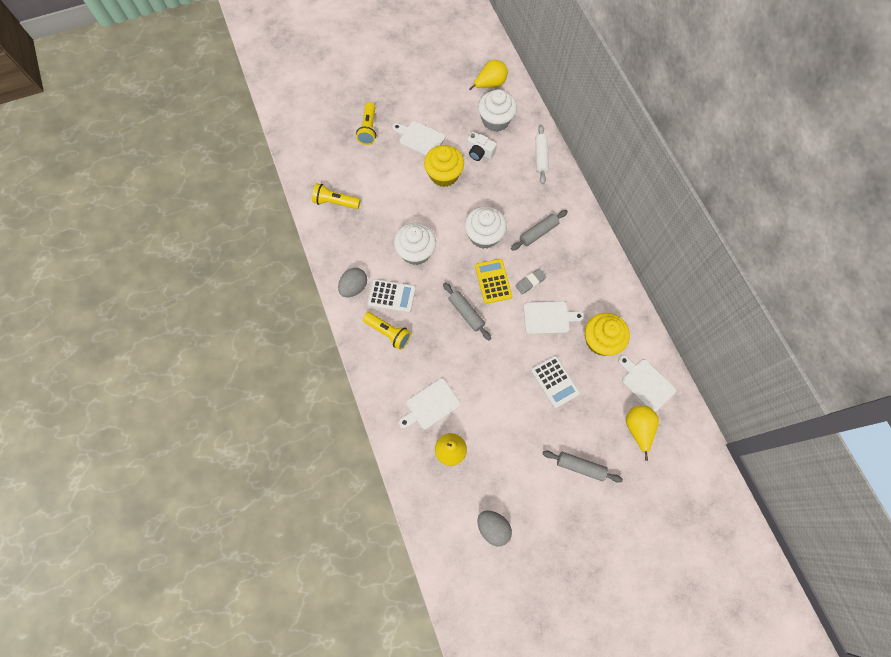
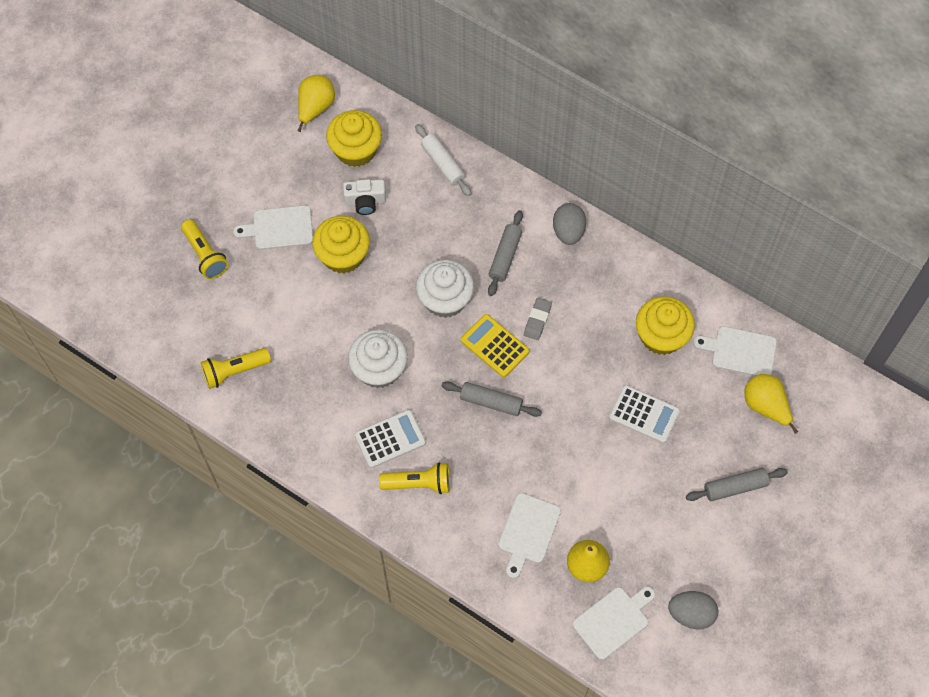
camera: 35 degrees left, 5 degrees down
grey egg [338,268,367,297] -> grey egg moved to [553,203,586,245]
white cupcake [478,89,517,132] -> yellow cupcake [326,110,382,167]
white cutting board [523,301,584,334] -> white cutting board moved to [573,586,655,660]

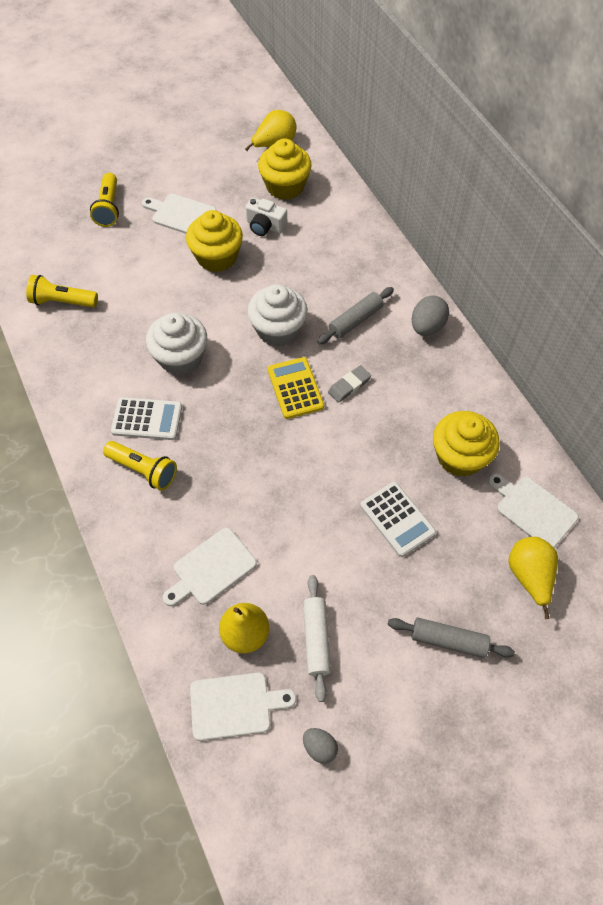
camera: 30 degrees right, 5 degrees down
white rolling pin [415,124,471,196] -> white rolling pin moved to [303,575,331,702]
grey rolling pin [442,382,542,417] -> none
grey egg [668,591,718,629] -> grey egg [303,728,338,764], size x0.63

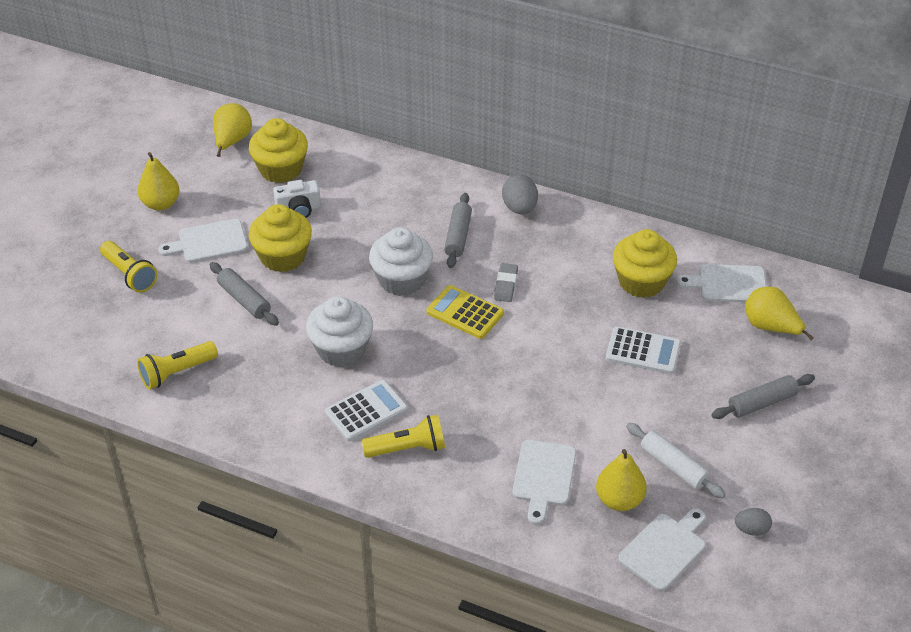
camera: 40 degrees left, 15 degrees down
none -> yellow pear [138,152,180,210]
none -> grey rolling pin [209,262,279,326]

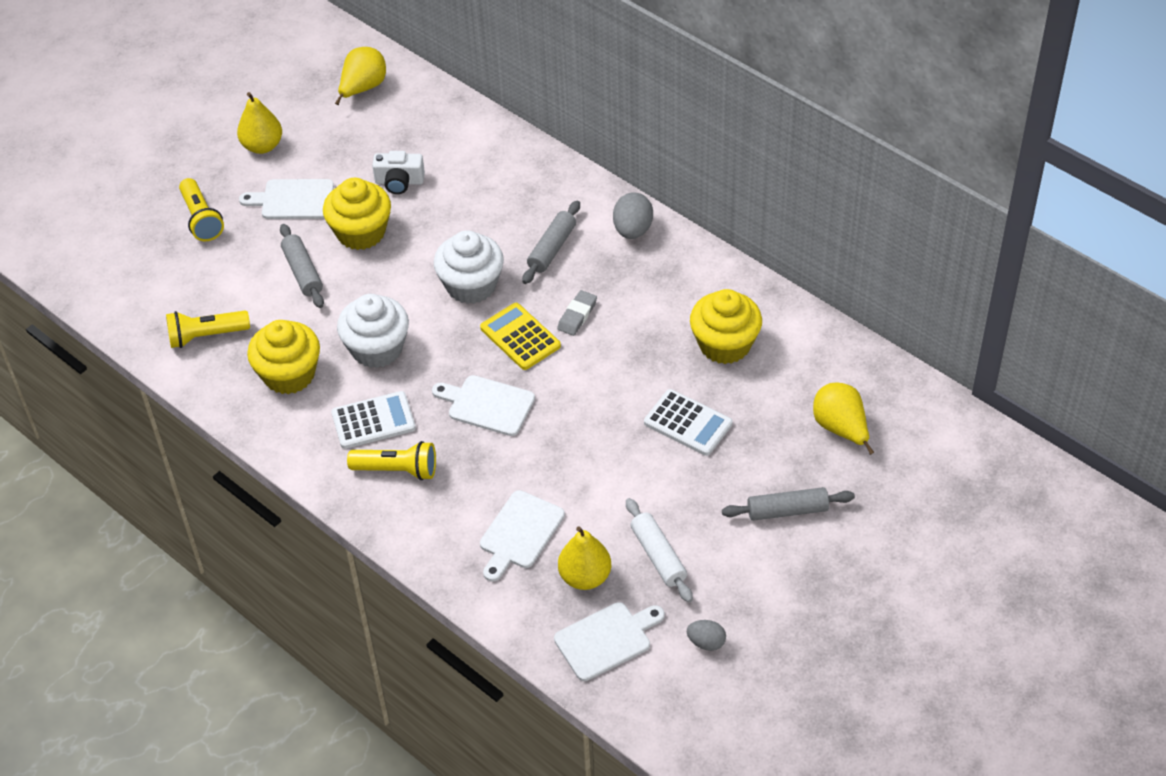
camera: 20 degrees right, 5 degrees up
yellow cupcake [249,118,308,183] -> yellow cupcake moved to [247,320,320,394]
white cutting board [676,264,766,303] -> white cutting board moved to [432,375,535,436]

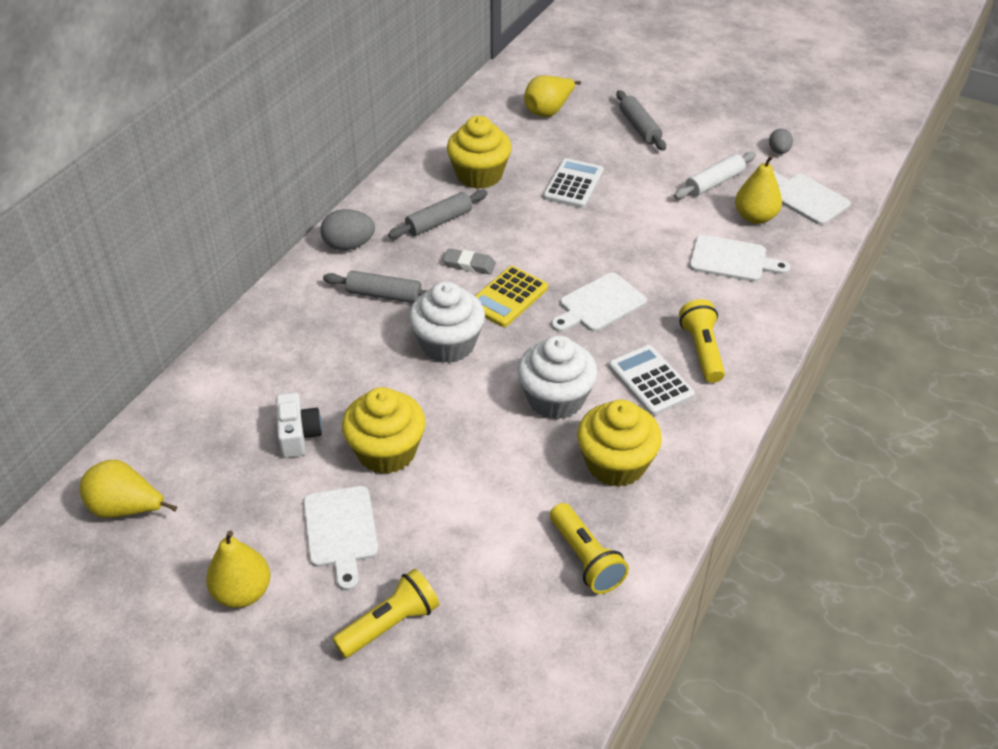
camera: 105 degrees left, 5 degrees down
grey rolling pin [280,224,324,308] -> grey rolling pin moved to [388,190,488,239]
white cutting board [432,375,535,436] -> white cutting board turned 45 degrees clockwise [551,273,647,332]

